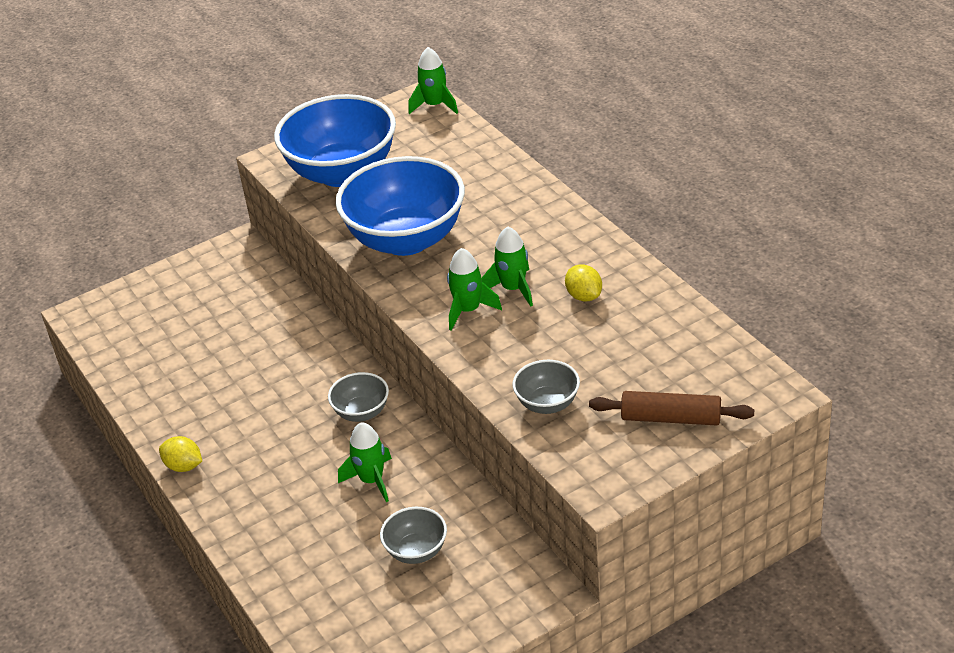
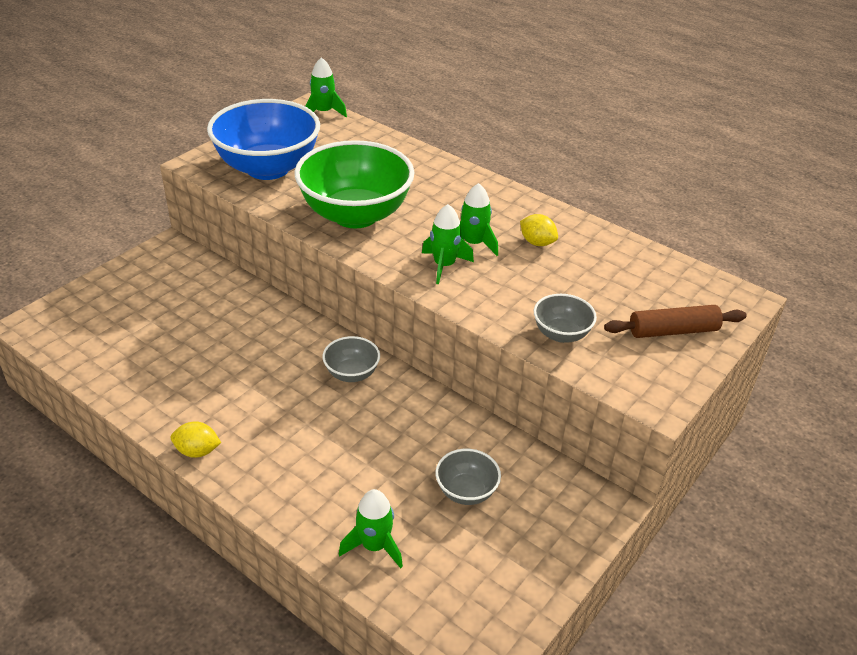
camera: 25 degrees left, 0 degrees up
blue bowl [335,156,465,256] -> green bowl [294,140,414,228]
green rocket [338,422,392,502] -> green rocket moved to [339,489,403,568]

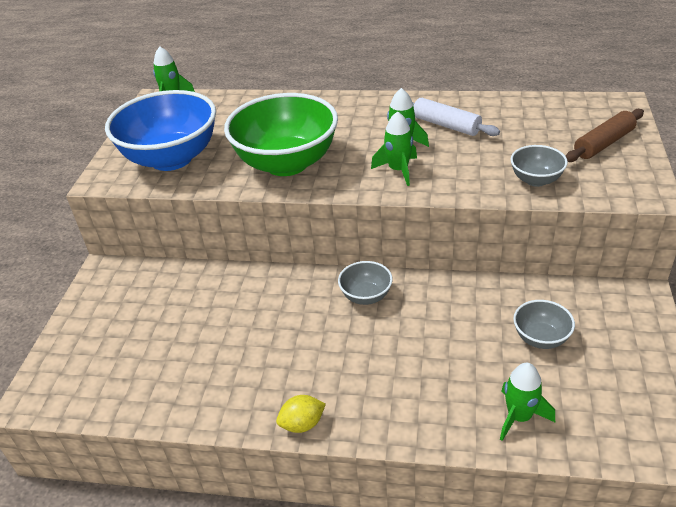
camera: 25 degrees left, 0 degrees up
yellow lemon [520,214,558,246] -> white rolling pin [413,98,500,136]

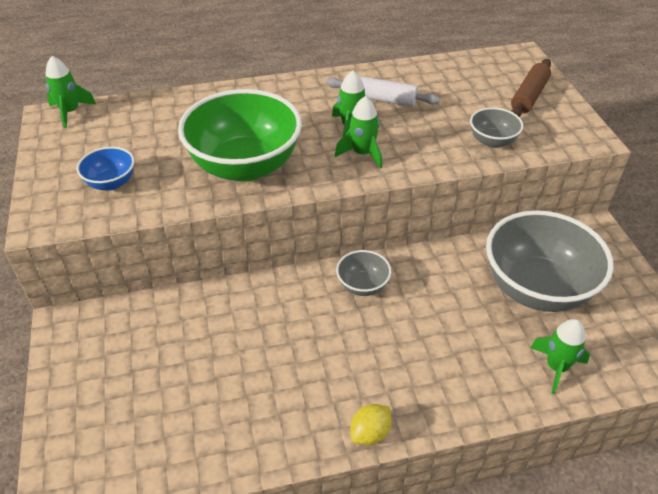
camera: 25 degrees left, 5 degrees up
blue bowl [105,90,216,171] -> blue bowl [76,147,135,191], size x0.46
grey bowl [513,300,575,349] -> grey bowl [486,210,614,312], size x2.17

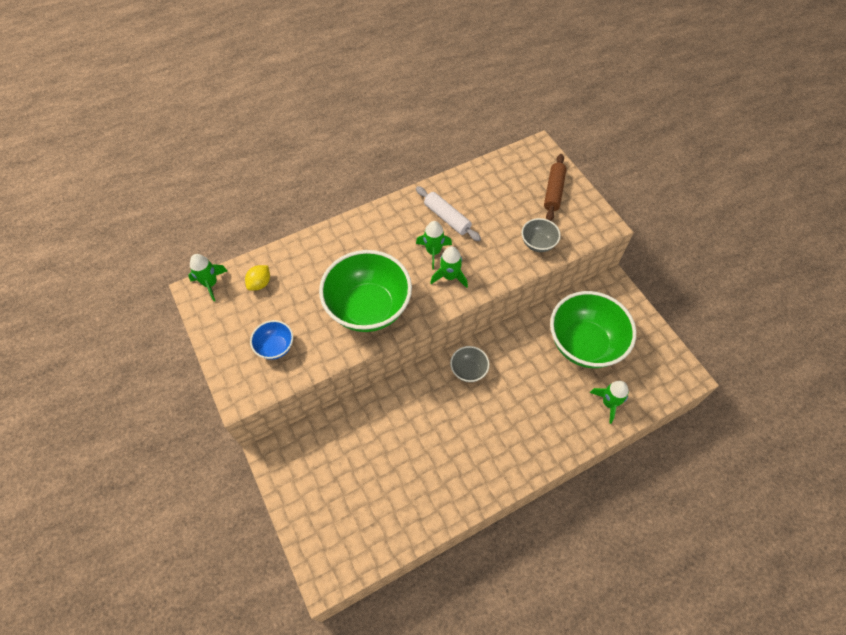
camera: 15 degrees left, 15 degrees up
white rolling pin [326,76,440,107] -> white rolling pin turned 45 degrees clockwise [416,186,481,241]
yellow lemon [350,404,391,445] -> yellow lemon moved to [245,265,270,291]
grey bowl [486,210,614,312] -> green bowl [550,291,636,368]

